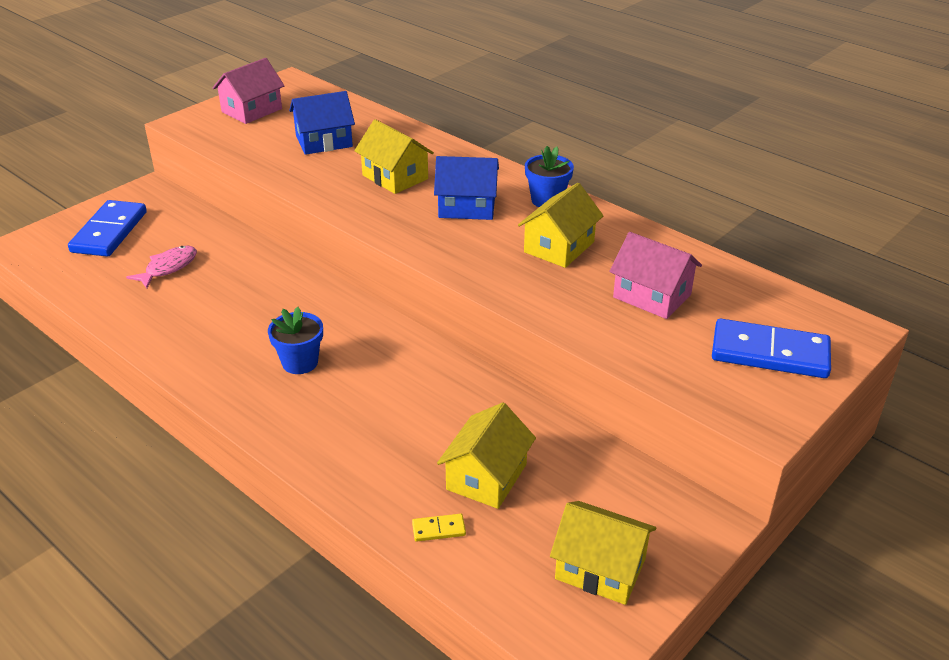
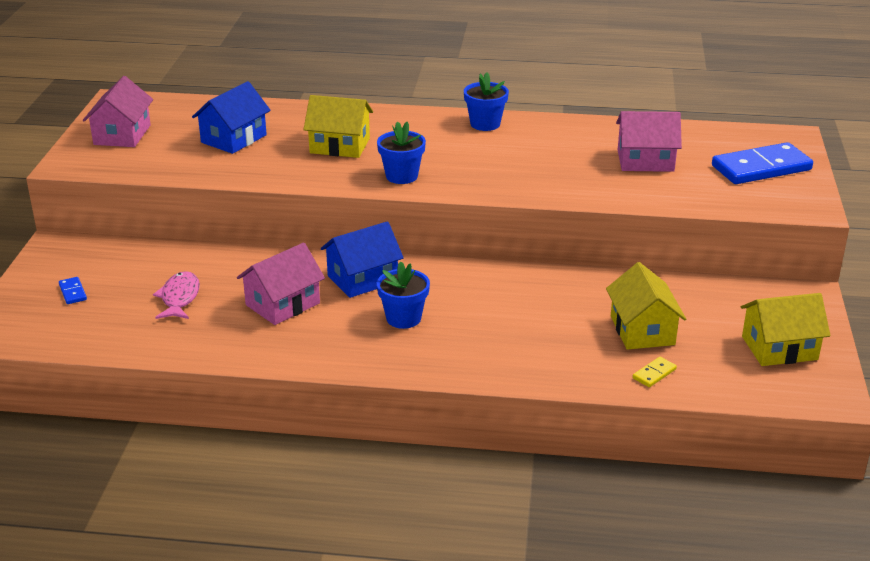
camera: 35 degrees left, 5 degrees down
blue domino [68,200,147,257] -> blue domino [59,277,87,304], size x0.42
blue house [434,156,499,220] -> blue house moved to [321,221,404,298]
yellow house [518,183,604,268] -> none
none -> pink house [237,243,325,325]
none -> blue flower pot [377,122,426,184]

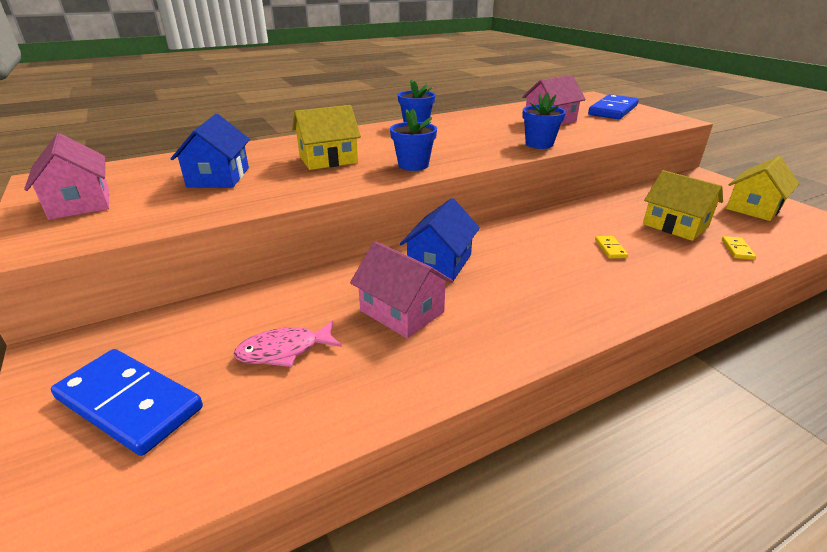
camera: 35 degrees left, 0 degrees up
blue domino [59,277,87,304] -> blue domino [51,349,203,456], size x2.40
pink fish [153,271,200,319] -> pink fish turned 75 degrees counterclockwise [234,321,342,367]
pink house [237,243,325,325] -> pink house turned 60 degrees counterclockwise [350,241,453,338]
blue flower pot [377,261,430,329] -> blue flower pot moved to [522,92,566,149]
none -> yellow domino [595,236,628,259]

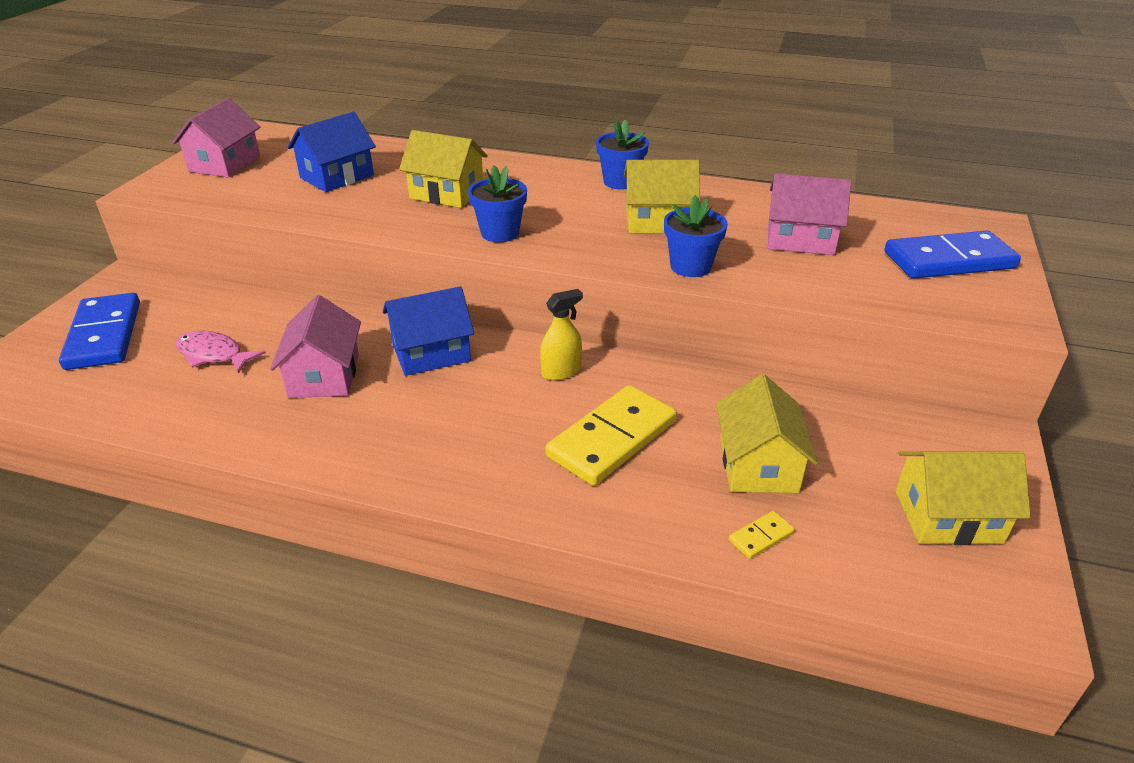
camera: 45 degrees right, 5 degrees up
yellow domino [595,236,628,259] -> yellow domino [545,385,677,486], size x2.40
none -> yellow spray bottle [540,289,583,381]
none -> yellow house [624,160,700,233]

